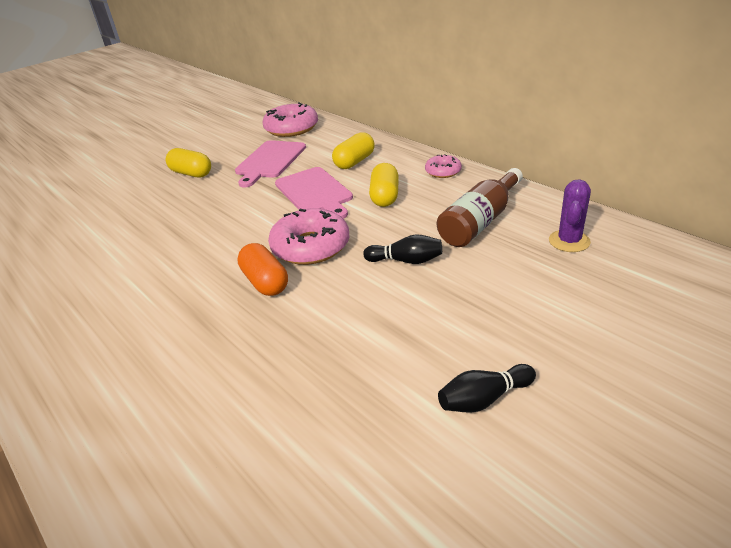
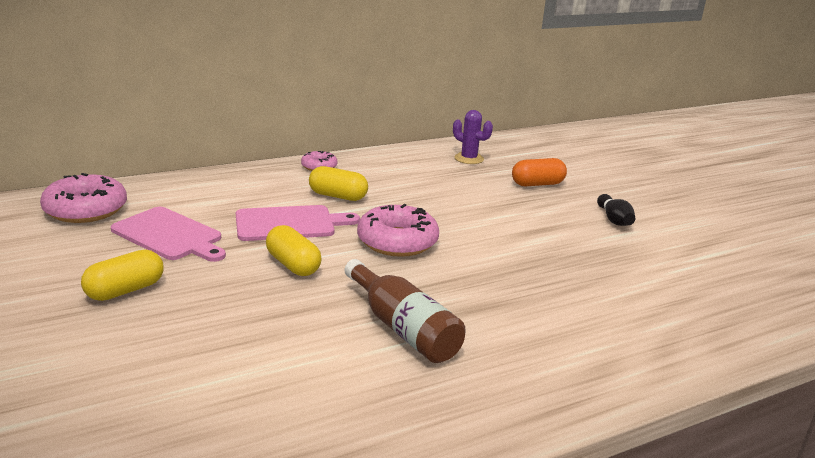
camera: 80 degrees left, 10 degrees down
orange capsule [237,243,288,296] -> orange capsule moved to [512,158,567,187]
yellow capsule [332,132,375,169] -> yellow capsule moved to [266,225,322,276]
black bowling pin [363,234,442,264] -> none
brown bottle [437,168,523,247] -> brown bottle moved to [344,259,466,363]

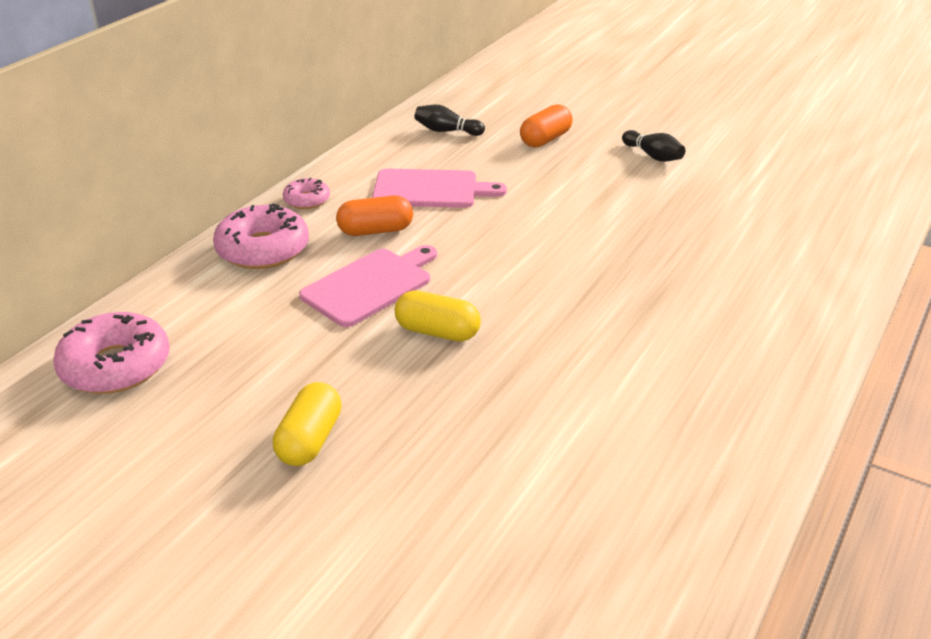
camera: 30 degrees left, 10 degrees up
pink cutting board [111,207,226,262] -> pink cutting board moved to [372,168,507,208]
yellow capsule [309,166,368,201] -> orange capsule [336,196,413,236]
brown bottle [344,259,466,363] -> none
pink donut [357,204,439,257] -> pink donut moved to [213,203,309,269]
purple cactus [453,110,493,164] -> black bowling pin [415,105,485,136]

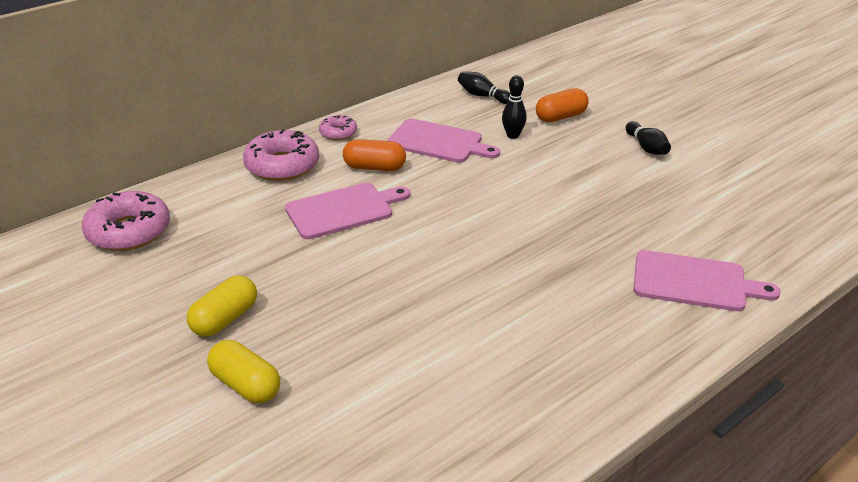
camera: 20 degrees right, 0 degrees up
yellow capsule [395,290,481,341] -> yellow capsule moved to [207,340,280,403]
none -> black bowling pin [502,75,527,139]
none -> pink cutting board [633,250,781,311]

